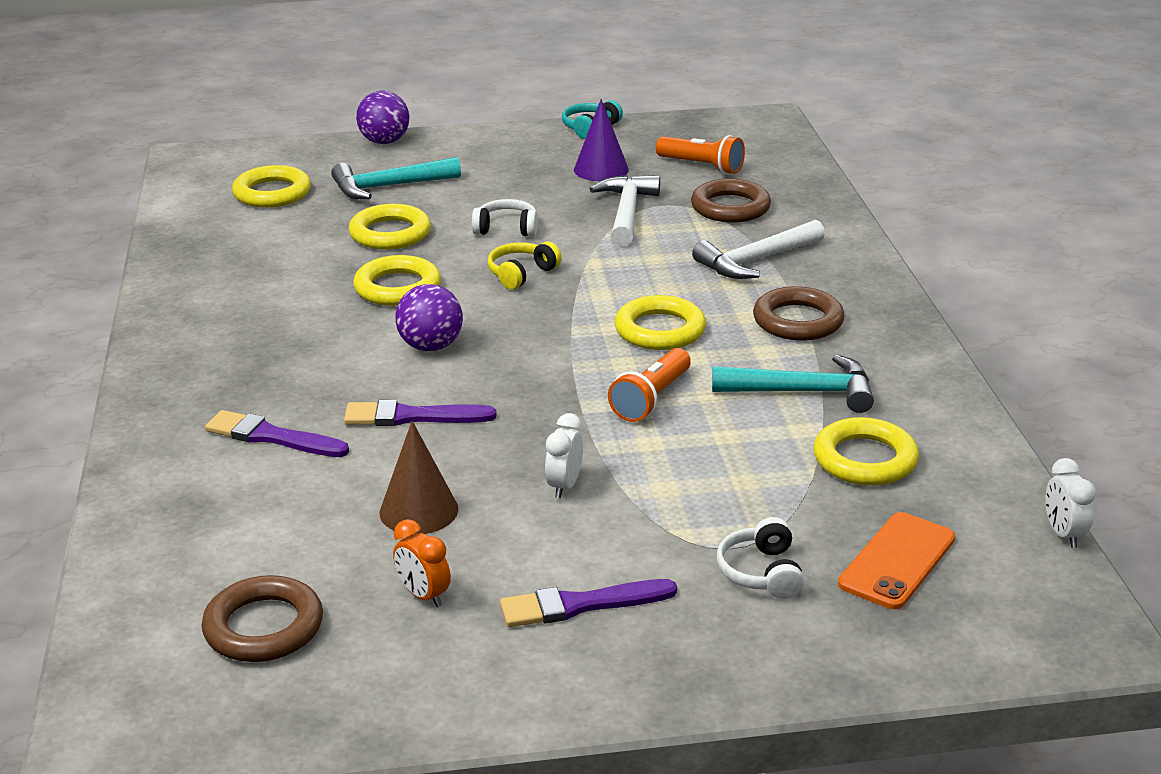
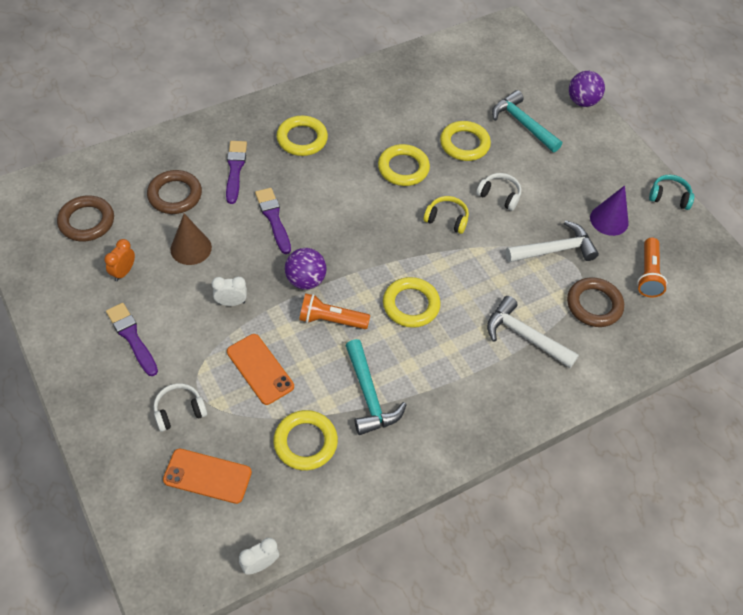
camera: 65 degrees right, 25 degrees up
yellow ring [232,165,311,208] -> yellow ring moved to [276,116,328,156]
purple ball [395,284,463,351] -> purple ball moved to [285,248,327,290]
white headphones [472,199,538,237] -> white headphones turned 45 degrees counterclockwise [476,173,521,211]
brown ring [753,286,845,341] -> brown ring moved to [147,170,202,214]
none -> orange phone [227,334,294,405]

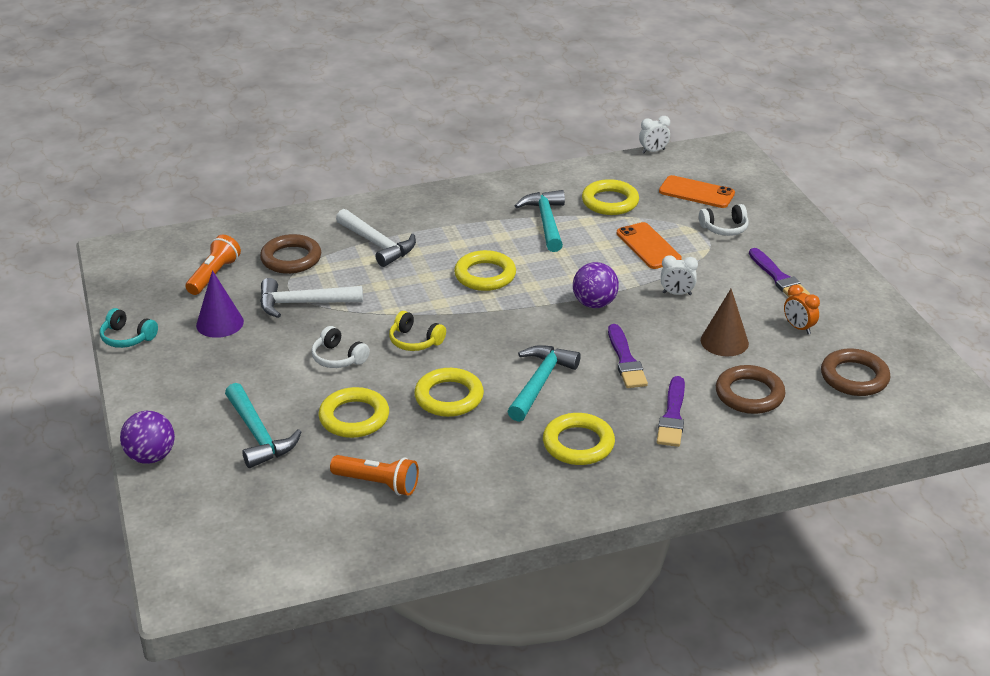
camera: 165 degrees left, 20 degrees down
orange clock [104,239,135,282] -> orange clock turned 105 degrees clockwise [784,285,820,334]
orange flashlight [299,293,370,329] -> orange flashlight moved to [330,455,419,496]
none -> turquoise hammer [507,345,581,422]

